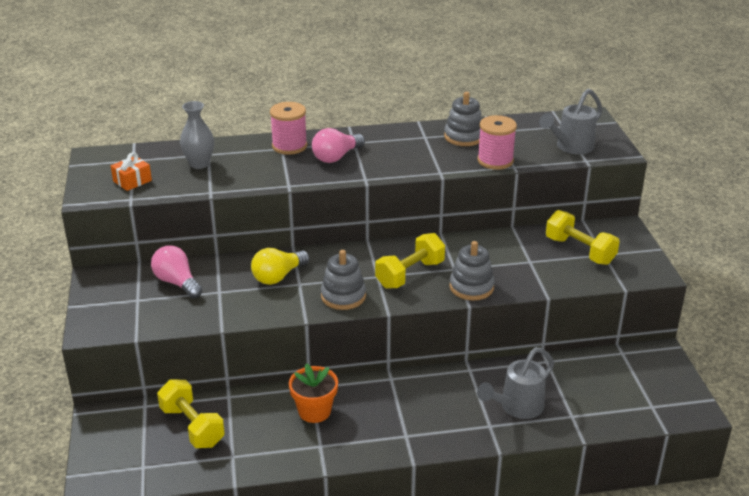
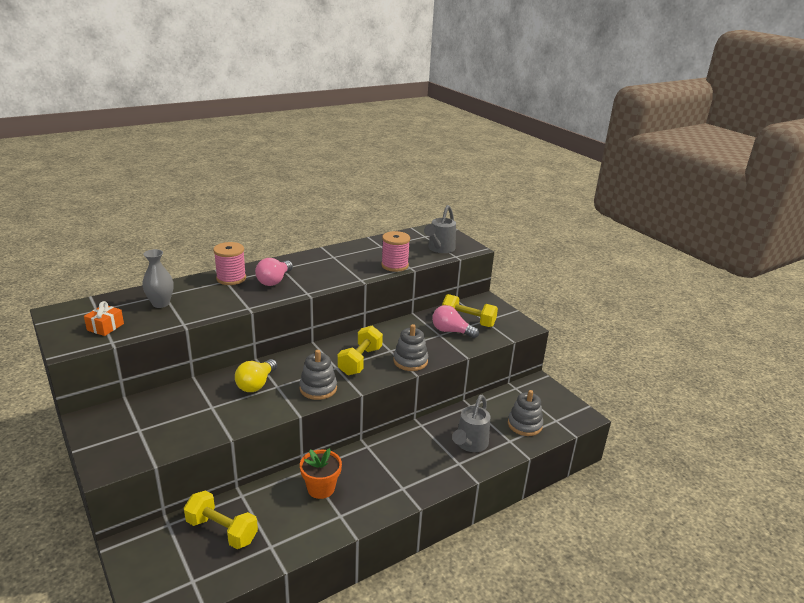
camera: 25 degrees left, 5 degrees down
pink light bulb [151,245,202,298] -> pink light bulb moved to [432,305,479,338]
grey stacking toy [444,92,482,146] -> grey stacking toy moved to [508,390,543,436]

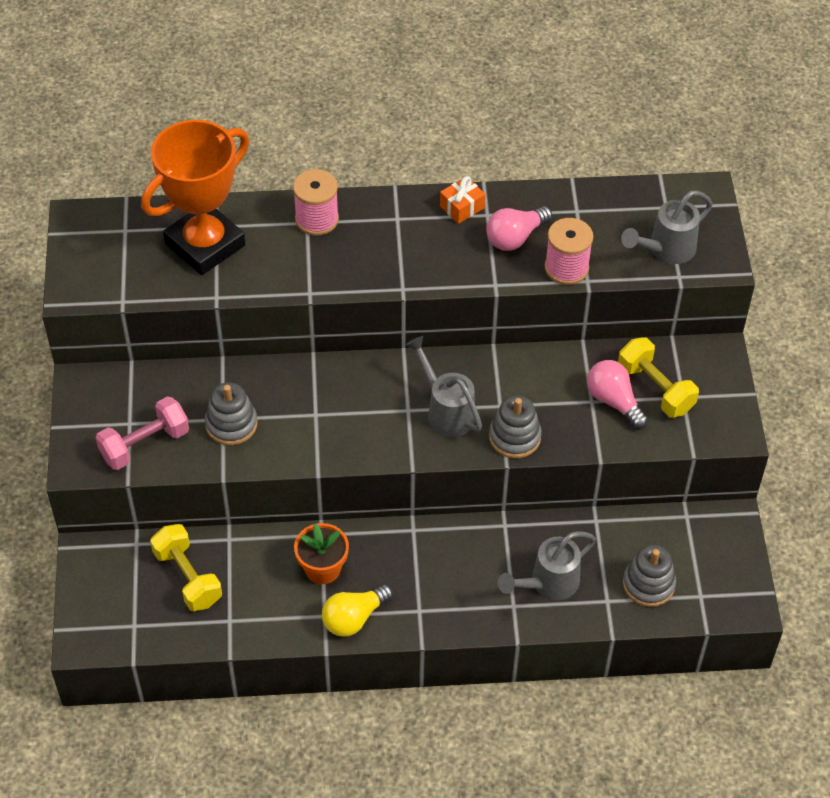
camera: 30 degrees right, 25 degrees up
orange gift [84,301,124,336] -> orange gift moved to [440,176,485,224]
grey vase [142,249,174,308] -> orange trophy [141,120,249,275]
yellow light bulb [235,359,277,392] -> yellow light bulb moved to [322,584,393,637]
pink light bulb [255,258,293,286] -> pink light bulb moved to [486,206,552,251]
grey stacking toy [299,350,337,400] -> grey stacking toy moved to [205,382,257,445]
yellow dumbbell [337,326,383,376] -> grey watering can [405,336,482,437]
none -> pink dumbbell [96,396,189,470]

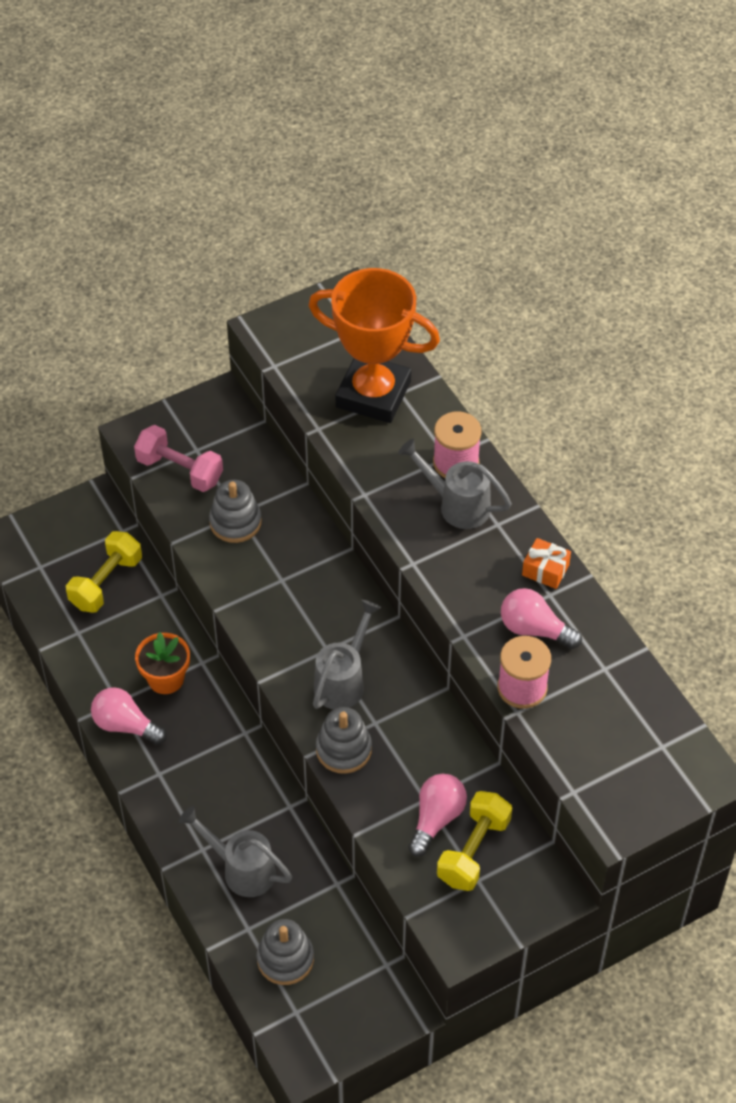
camera: 65 degrees right, 0 degrees up
yellow light bulb [322,584,393,637] -> pink light bulb [91,687,167,745]
grey watering can [621,191,713,264] -> grey watering can moved to [398,439,512,529]

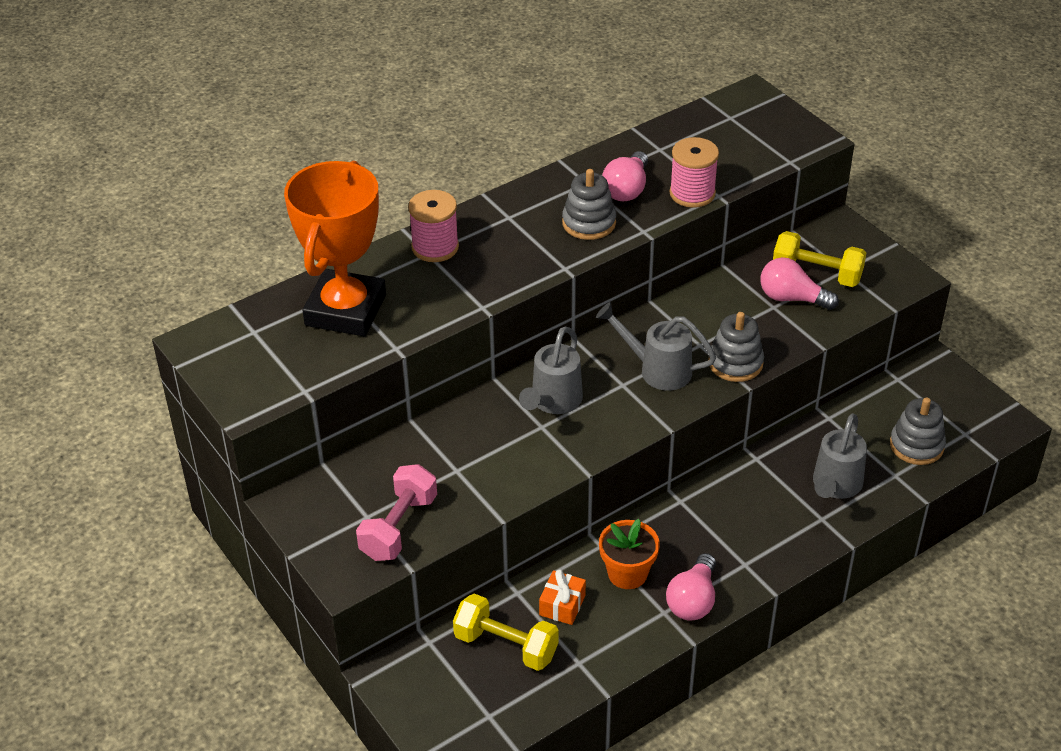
camera: 95 degrees left, 10 degrees down
grey stacking toy [209,480,262,543] -> grey stacking toy moved to [562,169,616,240]
grey watering can [398,439,512,529] -> grey watering can moved to [519,326,583,414]
orange gift [522,538,571,589] -> orange gift moved to [539,569,586,625]

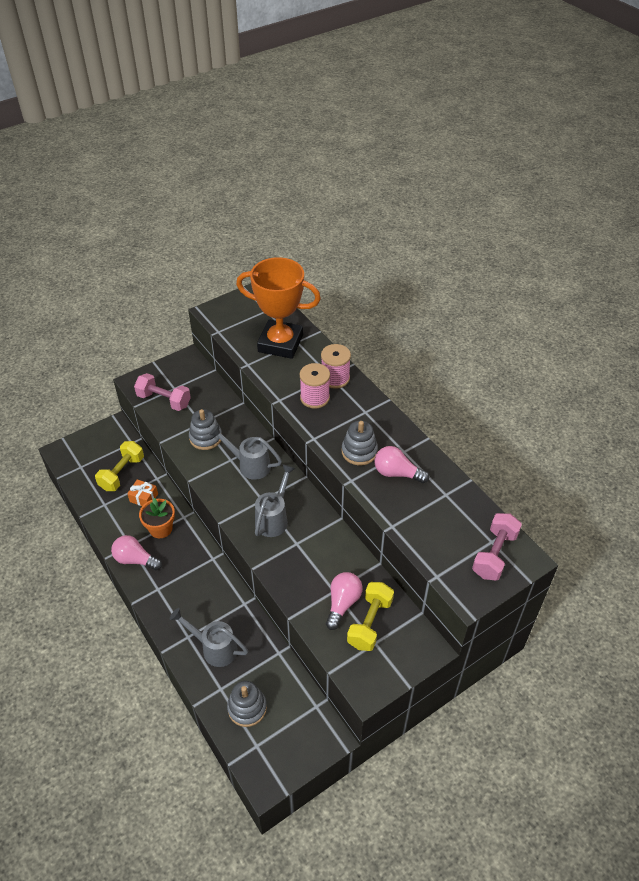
camera: 90 degrees right, 5 degrees up
pink spool [670,137,719,208] -> pink spool moved to [300,363,330,409]
grey stacking toy [708,312,764,382] -> grey stacking toy moved to [189,409,222,450]
none -> pink dumbbell [472,513,522,580]

